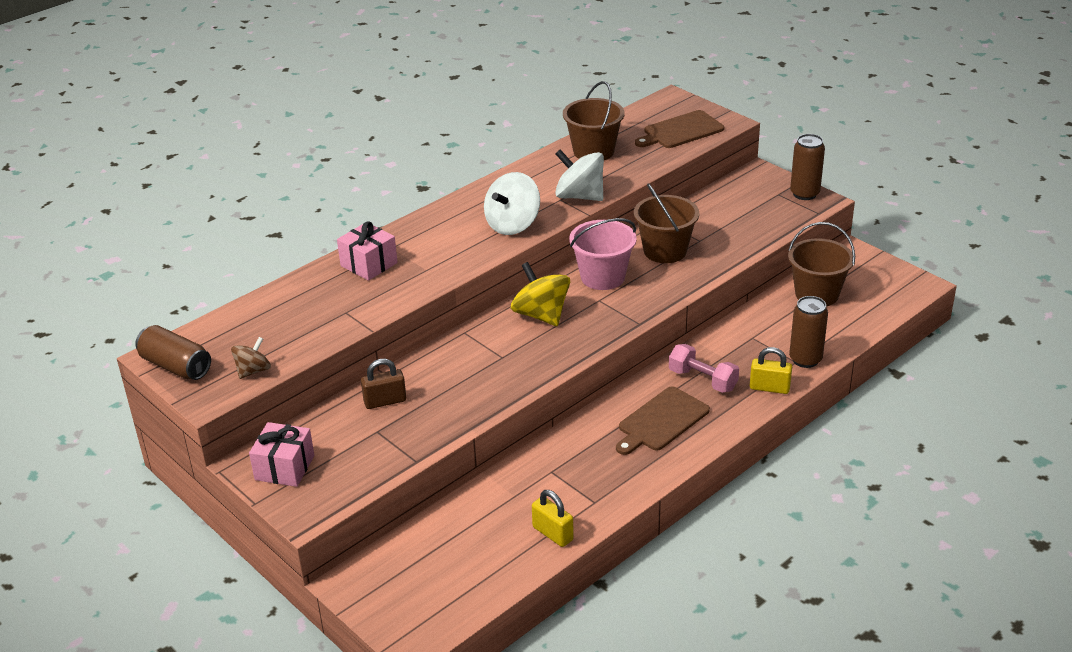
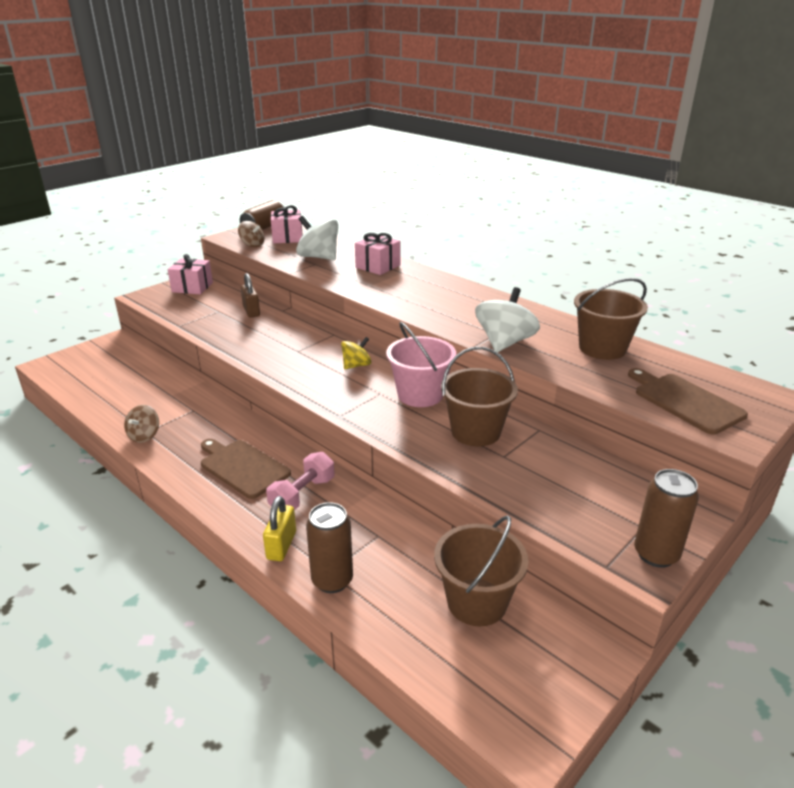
camera: 85 degrees right, 5 degrees down
white spinning top [484,172,540,235] -> white spinning top moved to [296,216,338,260]
yellow spinning top [511,262,570,326] -> yellow spinning top [341,337,372,369], size x0.59
yellow padlock [532,490,574,547] -> none
none -> brown spinning top [124,405,159,443]
none -> pink gift [271,205,303,243]

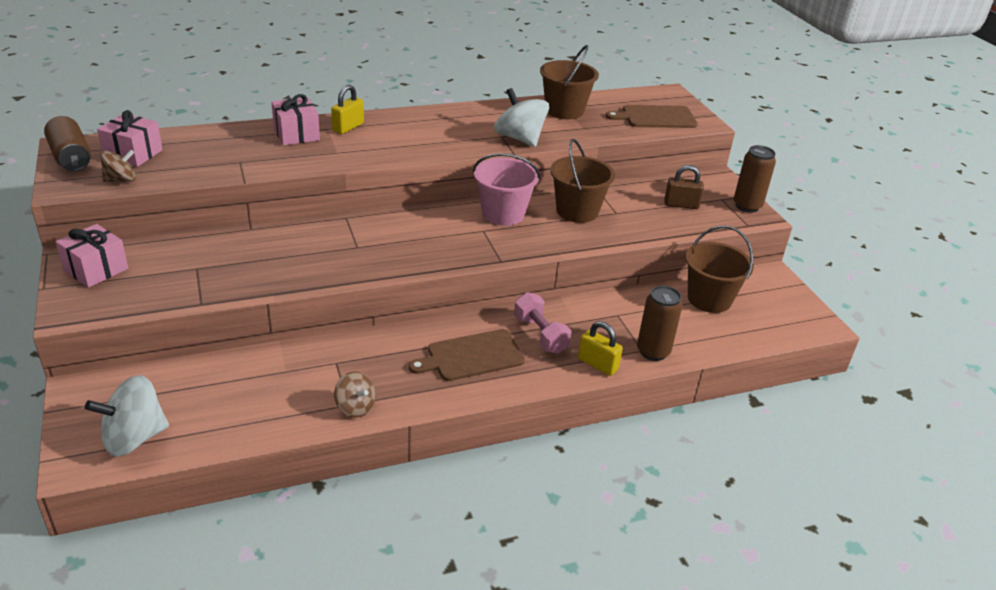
camera: 65 degrees left, 5 degrees up
brown padlock [241,273,260,318] -> brown padlock moved to [664,165,704,209]
white spinning top [296,216,338,260] -> white spinning top moved to [85,375,169,457]
yellow spinning top [341,337,372,369] -> none
none -> yellow padlock [331,85,364,134]

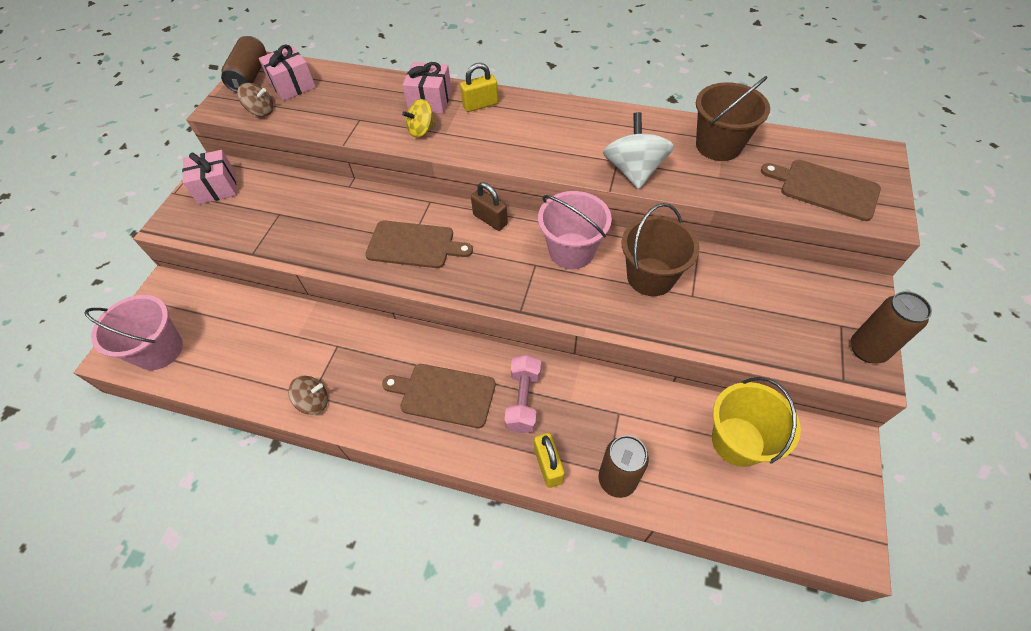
camera: 40 degrees right, 20 degrees up
white spinning top [85,375,169,457] -> pink bucket [84,295,183,370]
brown spinning top [334,371,376,418] -> brown spinning top turned 90 degrees counterclockwise [288,376,328,415]
brown padlock [664,165,704,209] -> brown padlock moved to [471,182,508,231]
brown bucket [685,226,754,313] -> yellow bucket [712,377,801,467]
none -> brown cutting board [365,221,473,268]
none -> yellow spinning top [402,99,435,138]

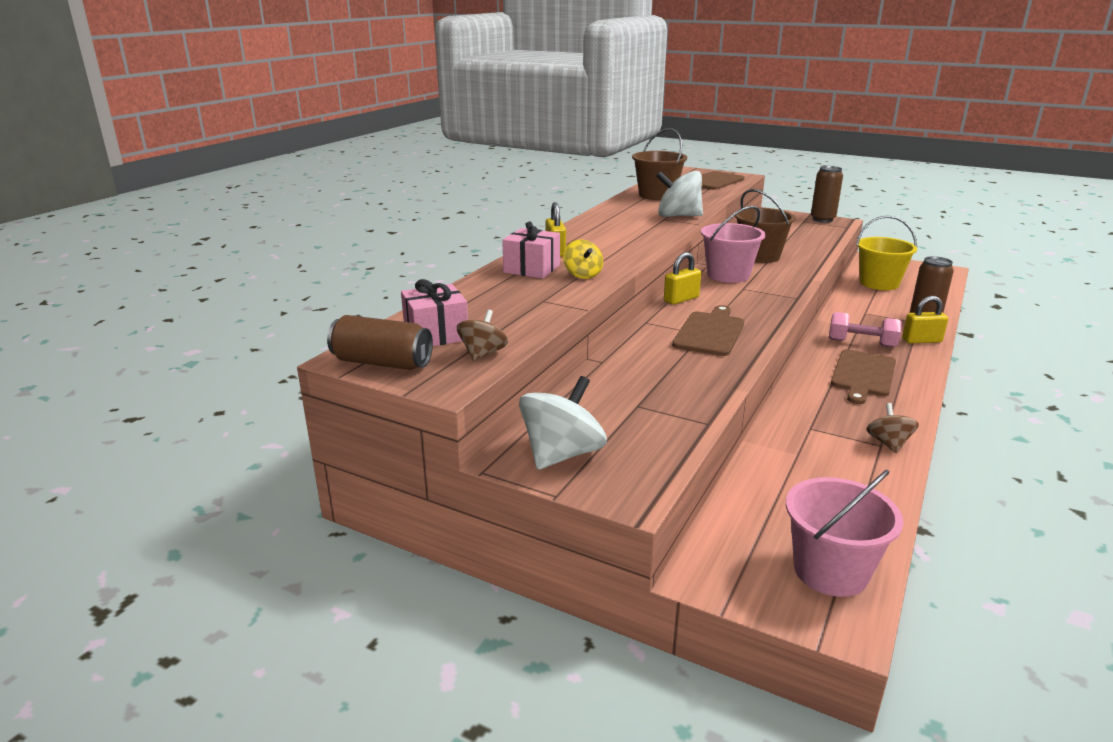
camera: 80 degrees left, 30 degrees down
pink gift [182,150,237,204] -> white spinning top [519,376,607,470]
brown padlock [471,182,508,231] -> yellow padlock [664,252,701,304]

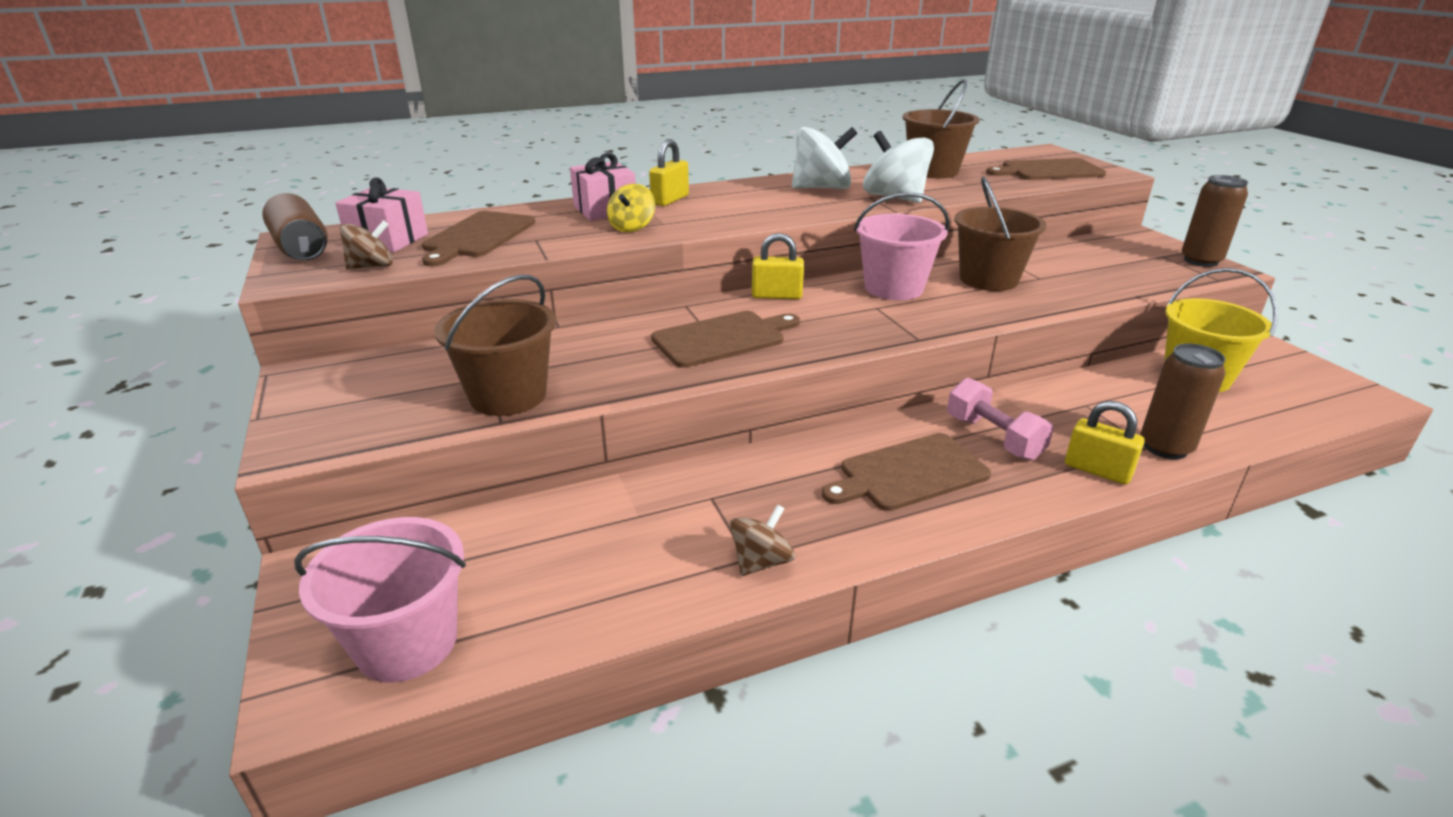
camera: 40 degrees right, 5 degrees up
white spinning top [519,376,607,470] -> white spinning top moved to [792,127,857,189]
none -> brown cutting board [422,211,535,266]
none -> brown bucket [434,275,556,416]

